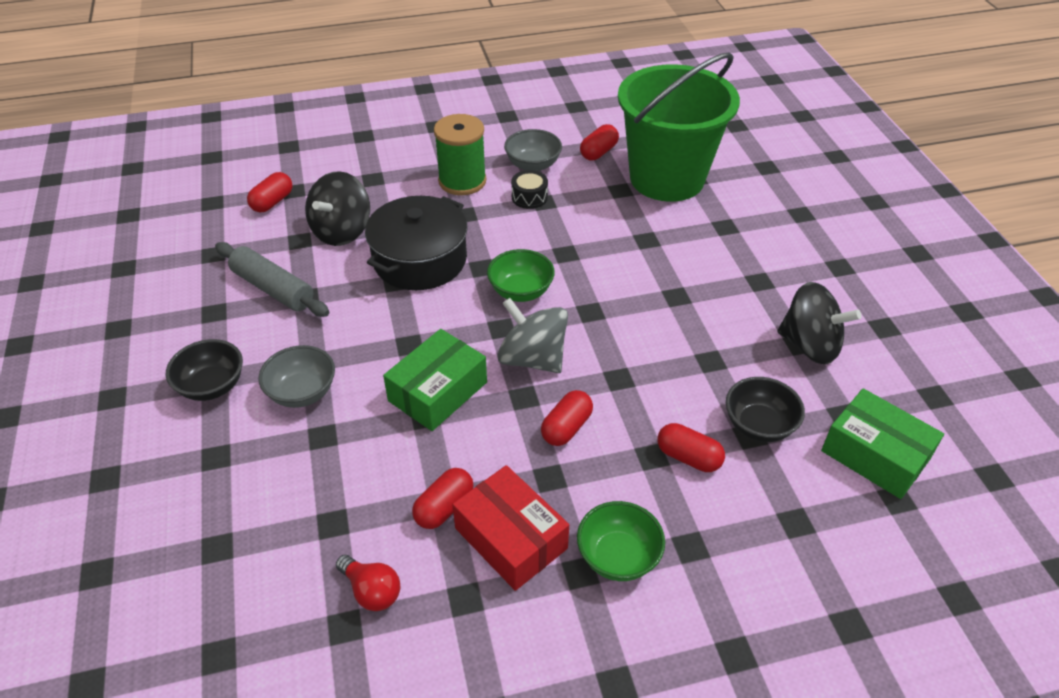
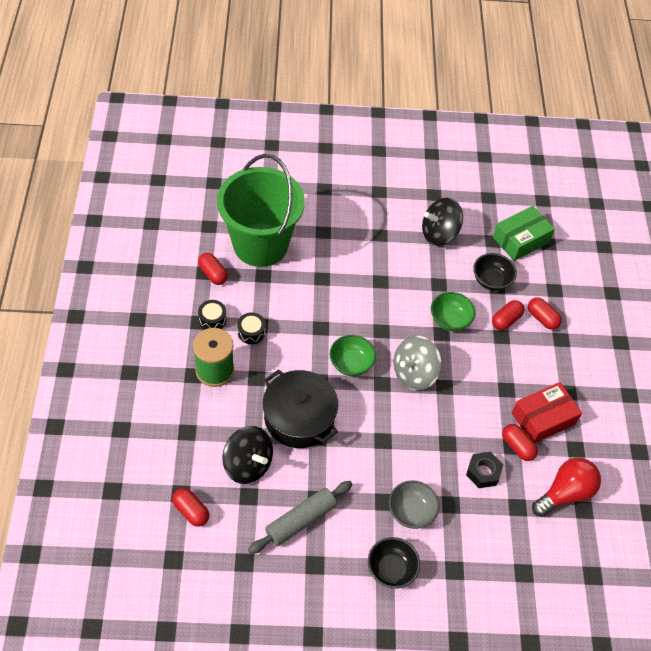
camera: 80 degrees left, 10 degrees up
red light bulb [336,555,400,611] -> red light bulb [532,458,601,517], size x1.67
green box [383,329,487,431] -> none
grey bowl [504,129,562,171] -> black drum [198,300,227,329]
red capsule [541,390,593,446] -> red capsule moved to [528,297,562,330]
green bowl [577,501,665,581] -> green bowl moved to [431,292,475,331]
black spinning top [778,282,862,365] -> black spinning top turned 150 degrees counterclockwise [422,198,463,246]
none -> black nut [466,452,503,488]

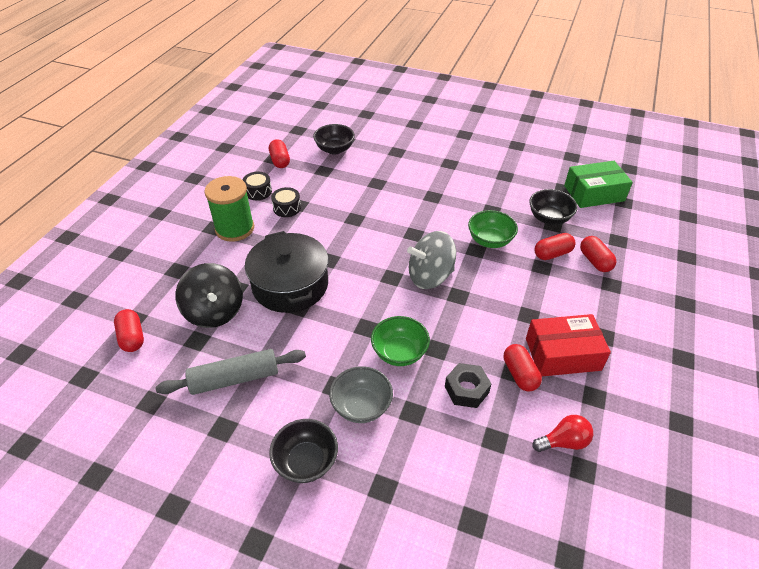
camera: 25 degrees right, 10 degrees down
green bucket [217,154,305,267] -> black bowl [313,124,355,154]
green bowl [330,335,376,376] -> green bowl moved to [371,316,430,366]
black spinning top [422,198,463,246] -> none
red light bulb [532,458,601,517] -> red light bulb [533,415,593,452], size x0.60

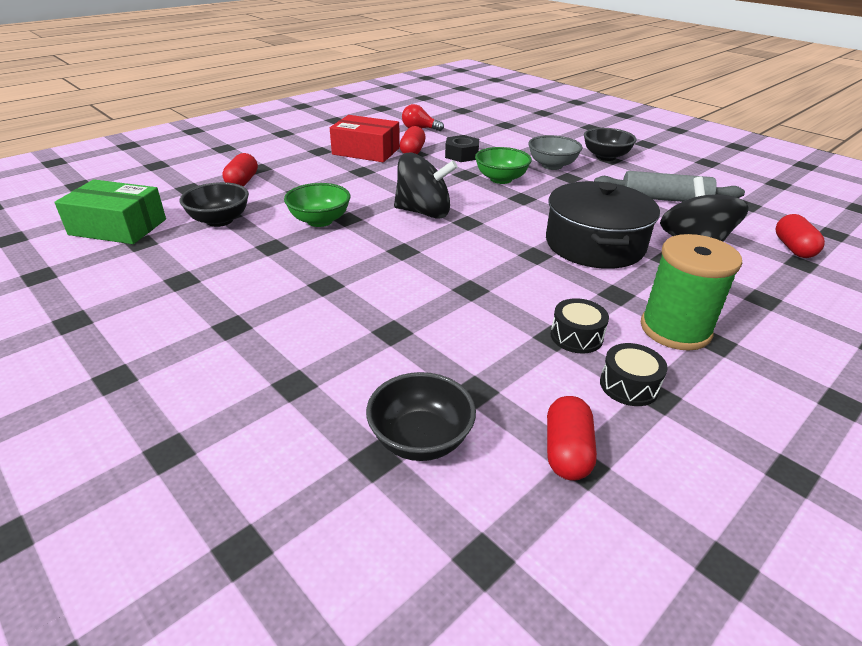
camera: 155 degrees left, 10 degrees down
grey spinning top [407,231,456,289] -> black spinning top [394,152,458,219]
red capsule [534,233,576,260] -> none

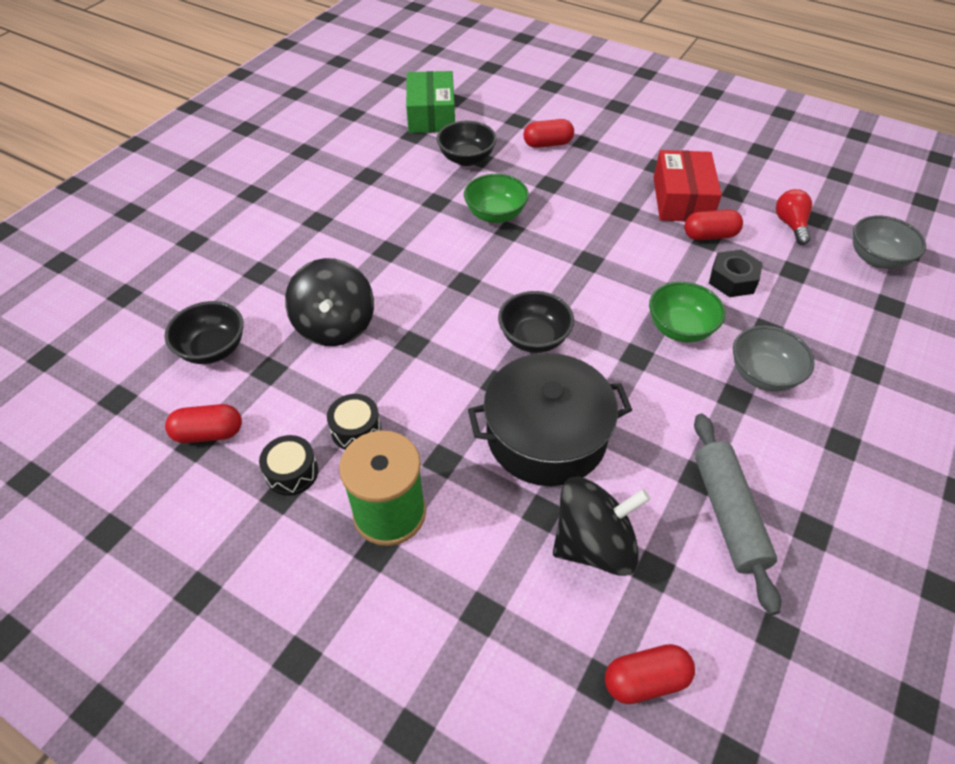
camera: 75 degrees right, 15 degrees up
black spinning top [394,152,458,219] -> black spinning top moved to [285,258,374,346]
black bowl [584,128,637,161] -> black bowl moved to [498,291,574,353]
none -> grey bowl [853,216,926,269]

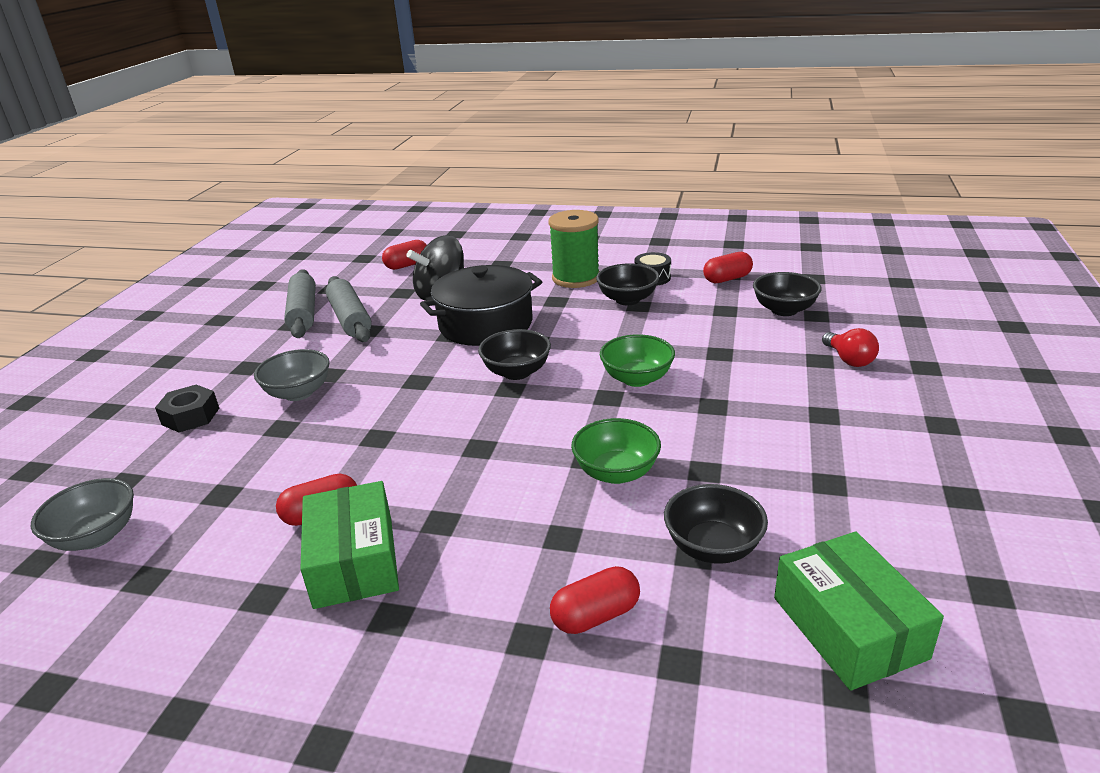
camera: 165 degrees right, 20 degrees down
black spinning top [285,258,374,346] -> none
black drum [327,394,381,450] -> black bowl [596,263,659,305]
green bowl [649,282,725,342] -> green bowl moved to [600,334,675,387]
red box [653,150,722,222] -> green box [300,481,399,609]
black nut [709,250,762,297] -> black nut moved to [155,385,219,432]
red light bulb [776,189,812,245] -> red light bulb moved to [822,328,879,367]
none -> grey rolling pin [284,269,316,338]

